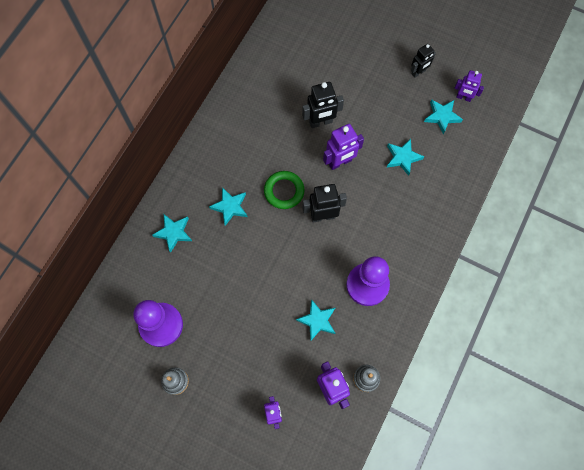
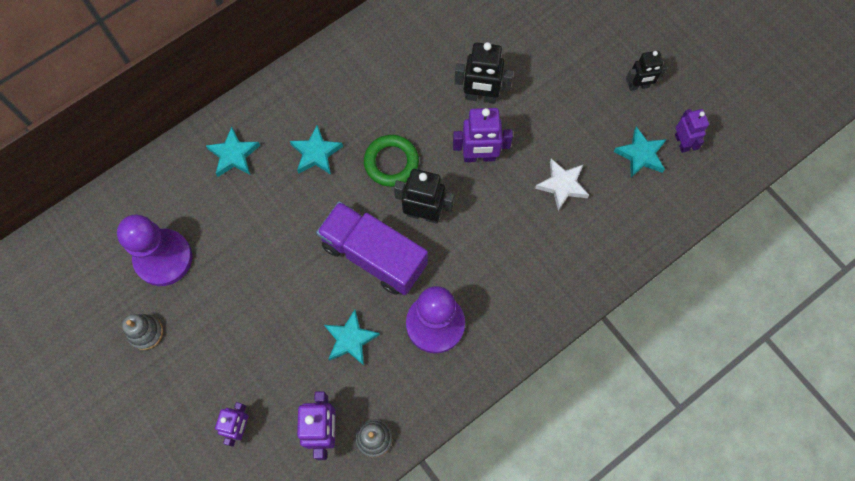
camera: 25 degrees right, 0 degrees up
turquoise star [387,138,424,176] -> white star [535,159,589,211]
purple robot [454,70,484,102] -> purple robot turned 150 degrees counterclockwise [675,109,709,153]
none -> purple truck [316,201,428,295]

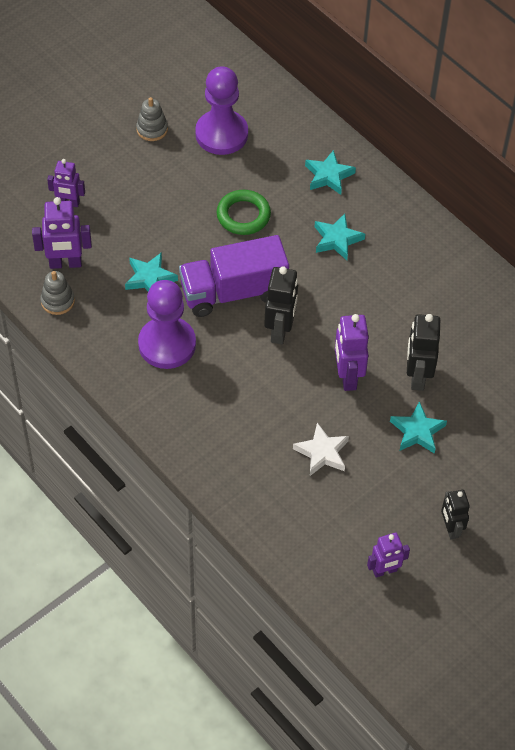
camera: 85 degrees right, 15 degrees down
purple truck [316,201,428,295] -> purple truck turned 135 degrees counterclockwise [179,235,289,317]
green ring [364,135,419,187] -> green ring moved to [217,190,271,235]
turquoise star [613,127,667,178] -> turquoise star moved to [390,401,447,454]

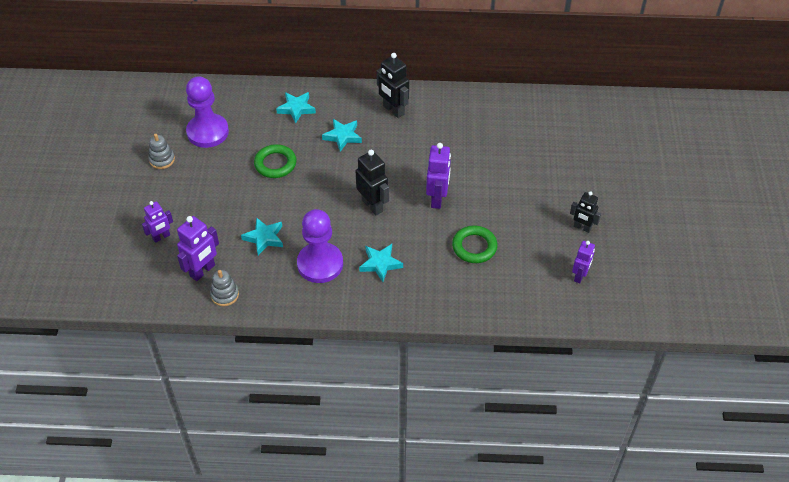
camera: 45 degrees left, 5 degrees down
purple truck [179,235,289,317] -> none
white star [293,423,349,476] -> green ring [452,226,498,263]
purple robot [335,314,369,391] -> purple robot turned 120 degrees counterclockwise [426,143,451,209]
turquoise star [390,401,447,454] -> turquoise star moved to [359,244,403,282]
black robot [407,314,440,391] -> black robot moved to [376,53,409,118]

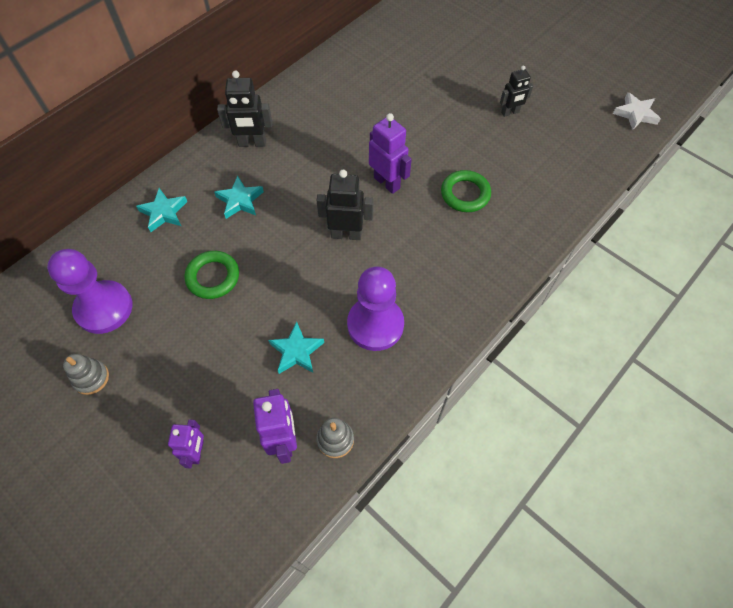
camera: 50 degrees left, 10 degrees up
turquoise star [359,244,403,282] -> none
purple robot [572,241,595,283] -> none
none -> white star [613,92,661,130]

